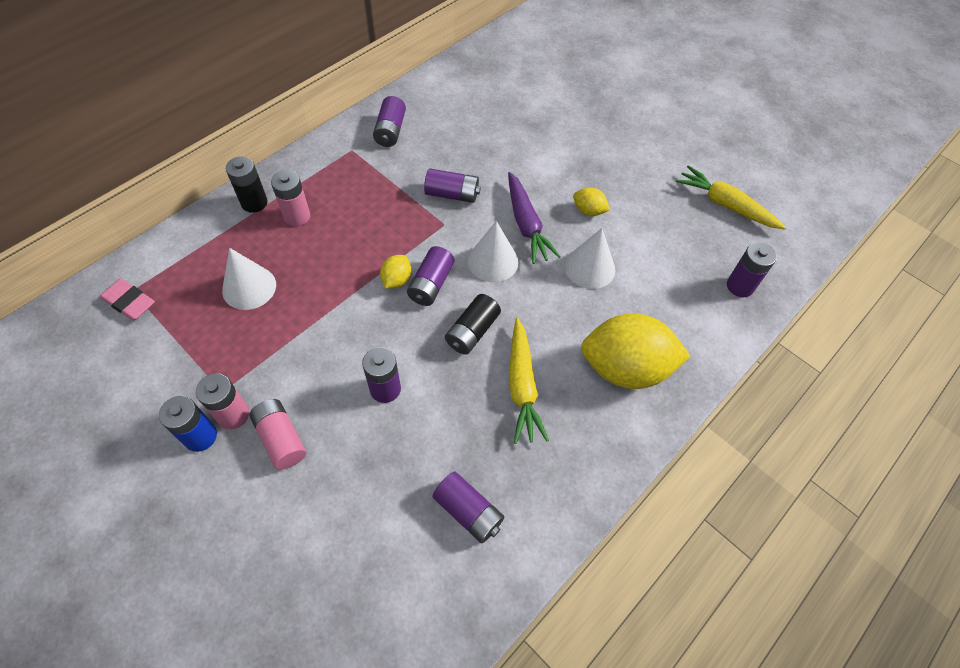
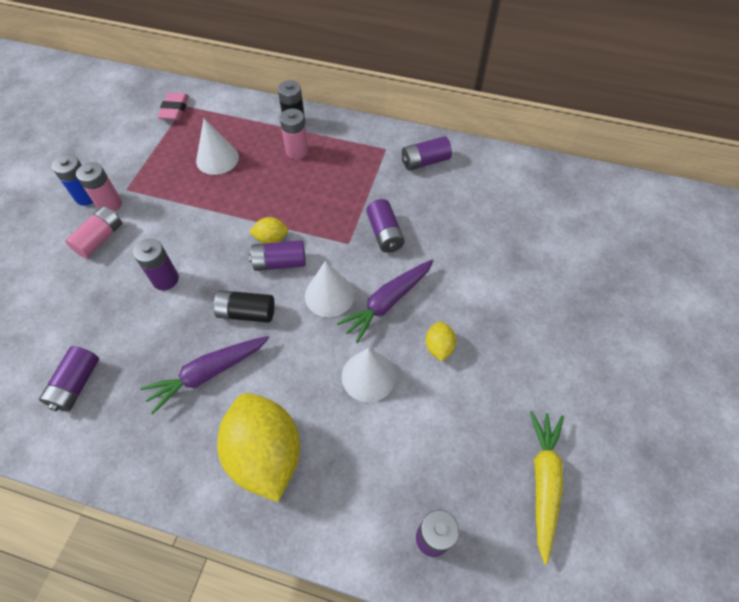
camera: 65 degrees right, 0 degrees up
yellow carrot [509,318,549,444] -> purple carrot [140,336,269,414]

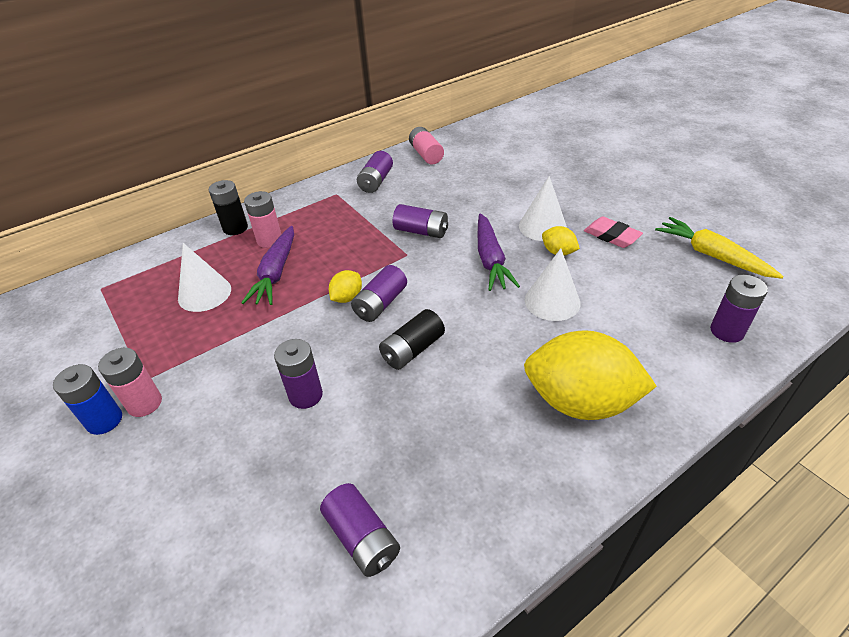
camera: 50 degrees left, 15 degrees down
pink battery [65,206,122,258] -> pink battery moved to [409,127,444,164]
purple carrot [140,336,269,414] -> purple carrot moved to [241,226,294,305]
pink eraser [157,93,189,120] -> pink eraser moved to [584,217,643,248]
white cone [305,261,355,317] -> white cone moved to [519,176,567,241]

